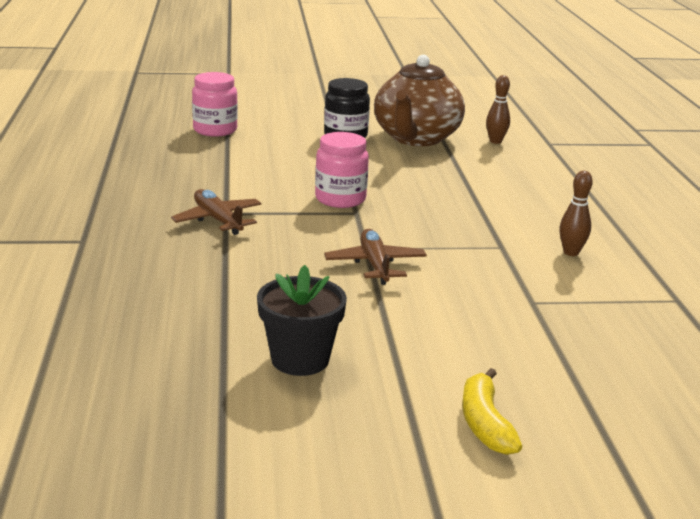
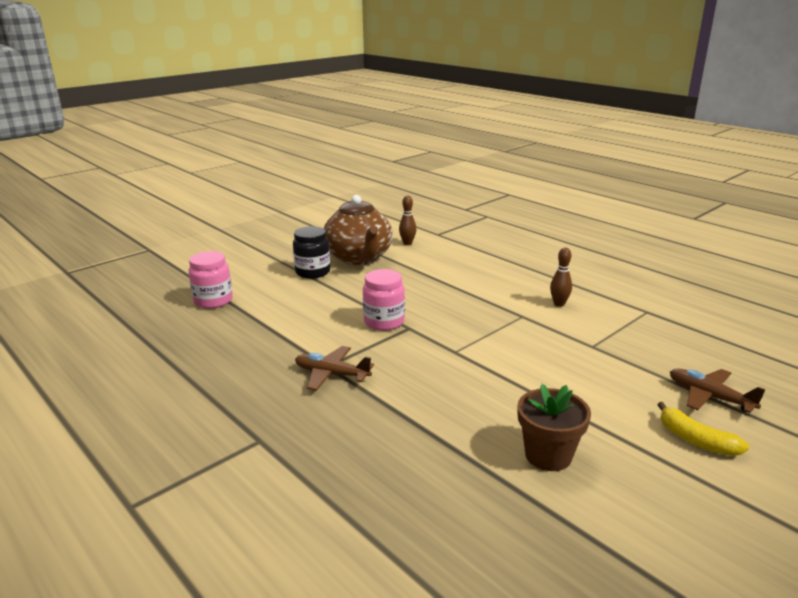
camera: 35 degrees left, 0 degrees up
black flower pot [257,265,347,376] -> brown flower pot [518,384,591,471]
brown plane [324,229,427,285] -> brown plane moved to [670,369,766,413]

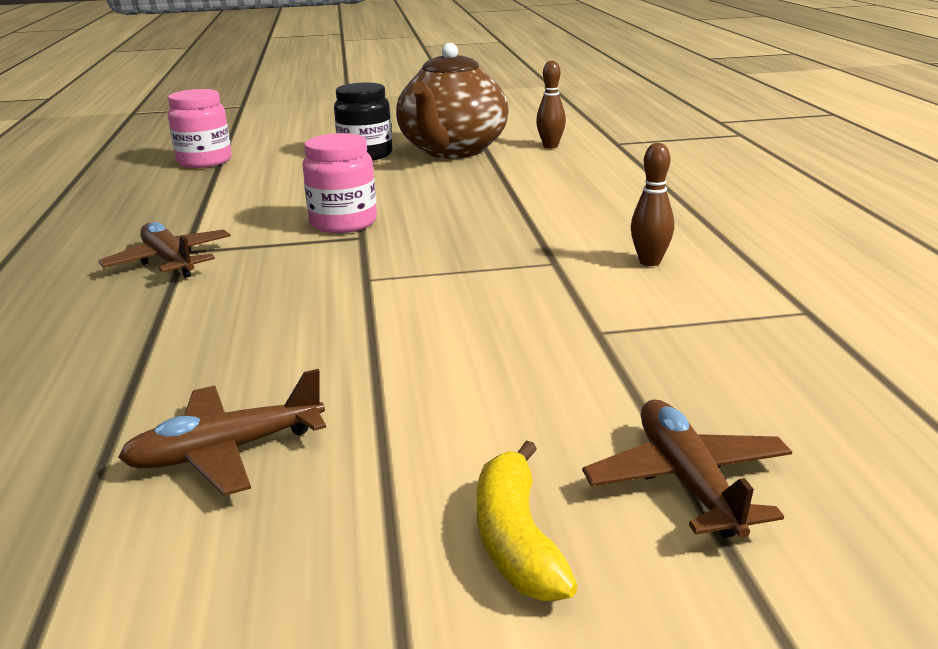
camera: 35 degrees right, 0 degrees up
brown flower pot [518,384,591,471] -> brown plane [118,369,326,496]

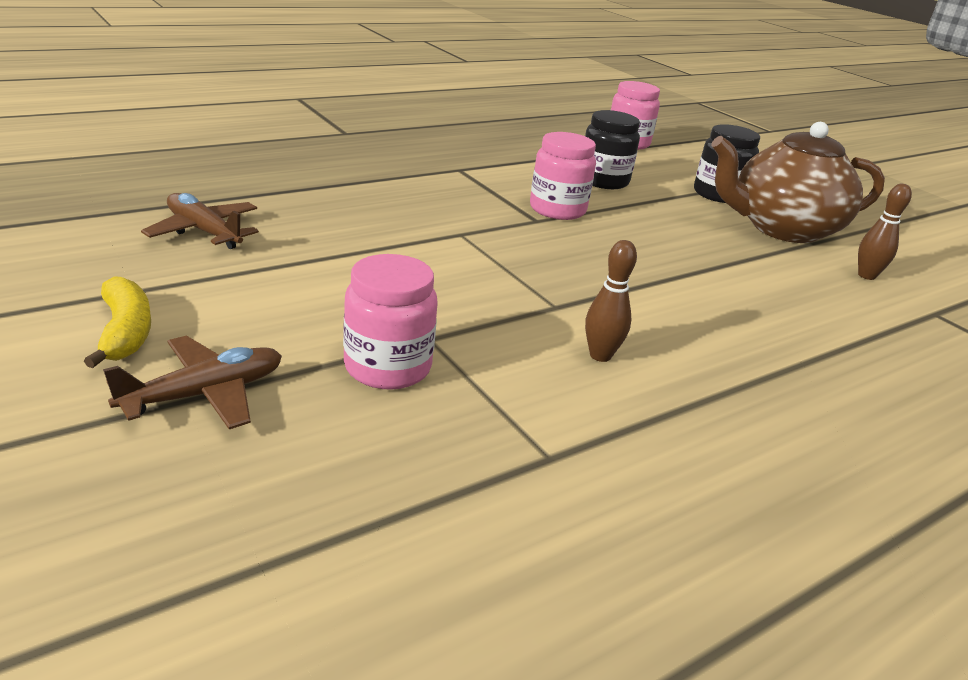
camera: 60 degrees right, 5 degrees up
brown plane [98,222,231,278] -> none
yellow banana [477,440,578,602] -> yellow banana turned 105 degrees clockwise [84,276,151,368]
none -> pink jar [343,254,438,390]
none -> black jar [585,110,640,189]

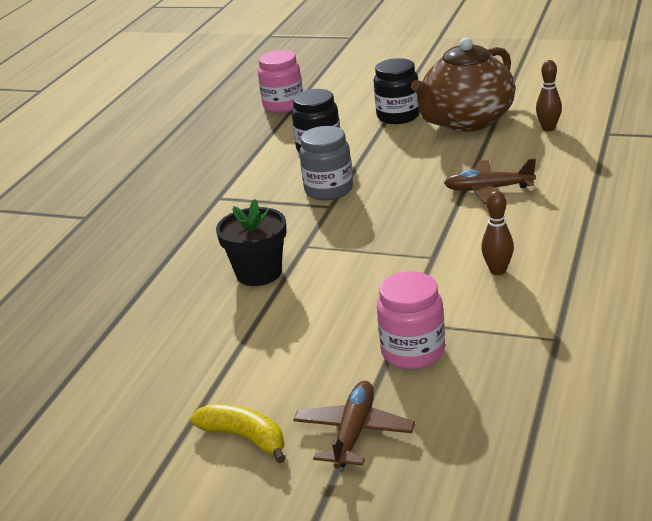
camera: 30 degrees left, 0 degrees up
brown plane [141,193,259,249] -> brown plane moved to [444,159,536,204]
pink jar [530,132,596,220] -> grey jar [299,126,353,200]
none -> black flower pot [216,199,287,286]

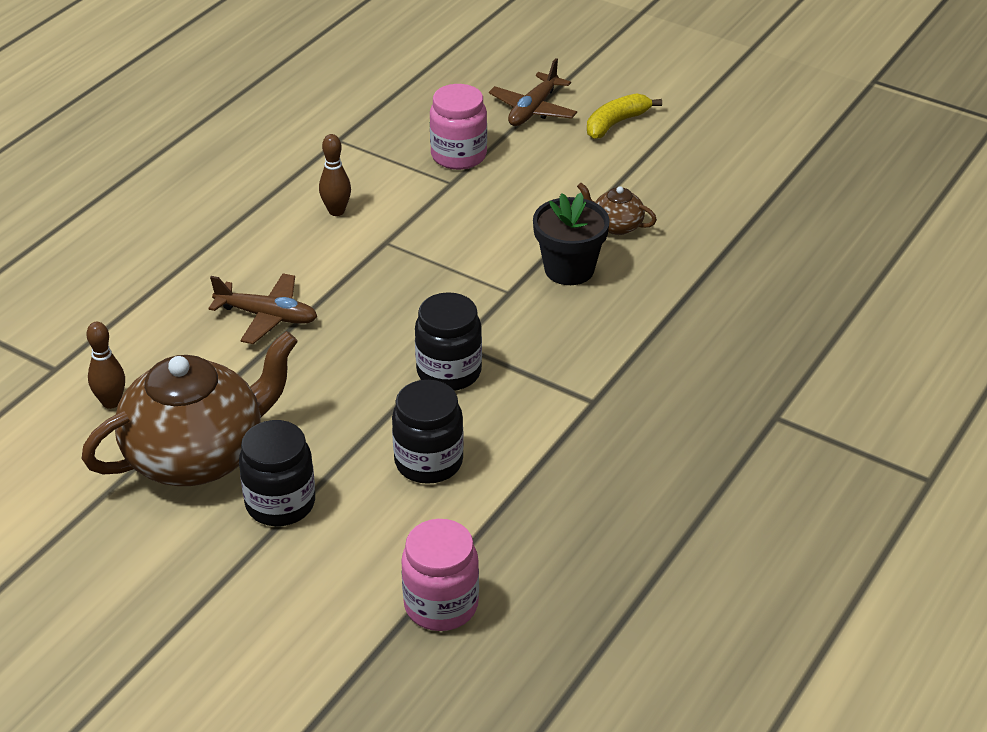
camera: 170 degrees left, 10 degrees up
yellow banana [190,404,285,463] -> yellow banana turned 90 degrees clockwise [587,93,662,139]
grey jar [299,126,353,200] -> black jar [415,292,482,391]
none -> brown teapot [577,183,657,235]

